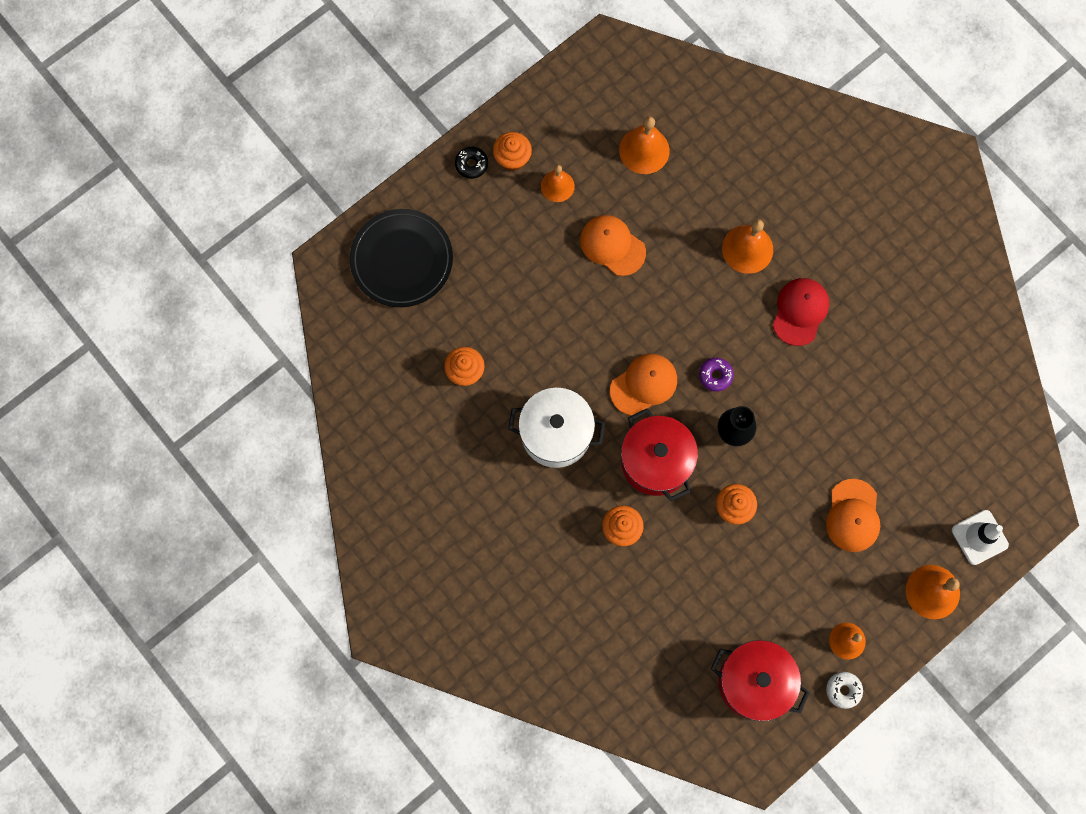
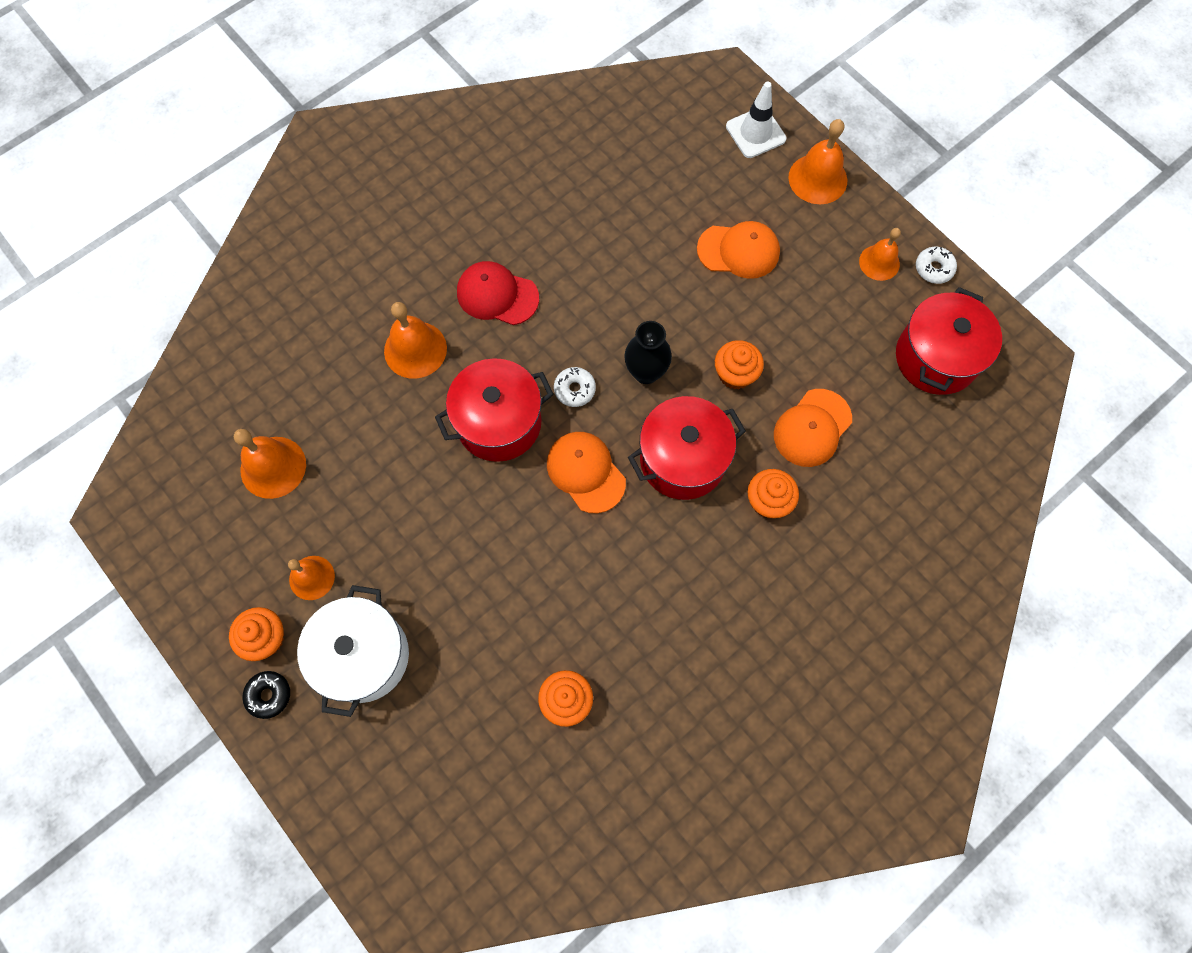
camera: 90 degrees left, 5 degrees down
black plate [350,209,453,307] -> none
white pot [508,388,605,468] -> white pot moved to [297,585,409,717]
orange cap [580,215,646,276] -> orange cap moved to [774,389,852,467]
purple donut [699,358,734,392] -> white donut [554,367,596,407]
none -> red pot [435,358,554,462]

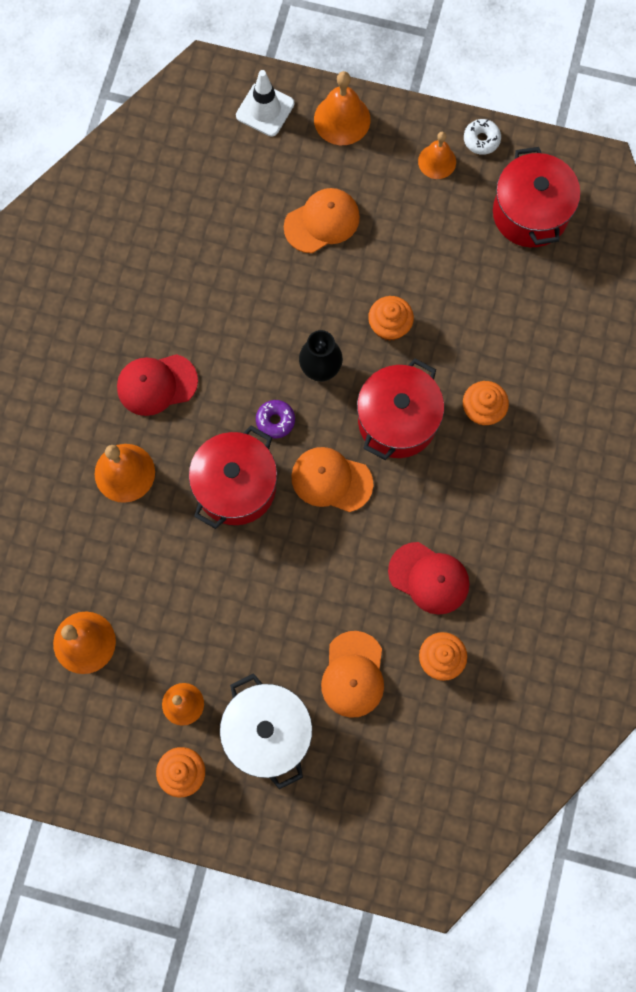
camera: 35 degrees left, 5 degrees up
black donut [242,671,290,719] -> none
white donut [554,367,596,407] -> purple donut [256,400,295,438]
orange cap [774,389,852,467] -> orange cap moved to [321,631,384,718]
none -> red cap [388,542,470,615]

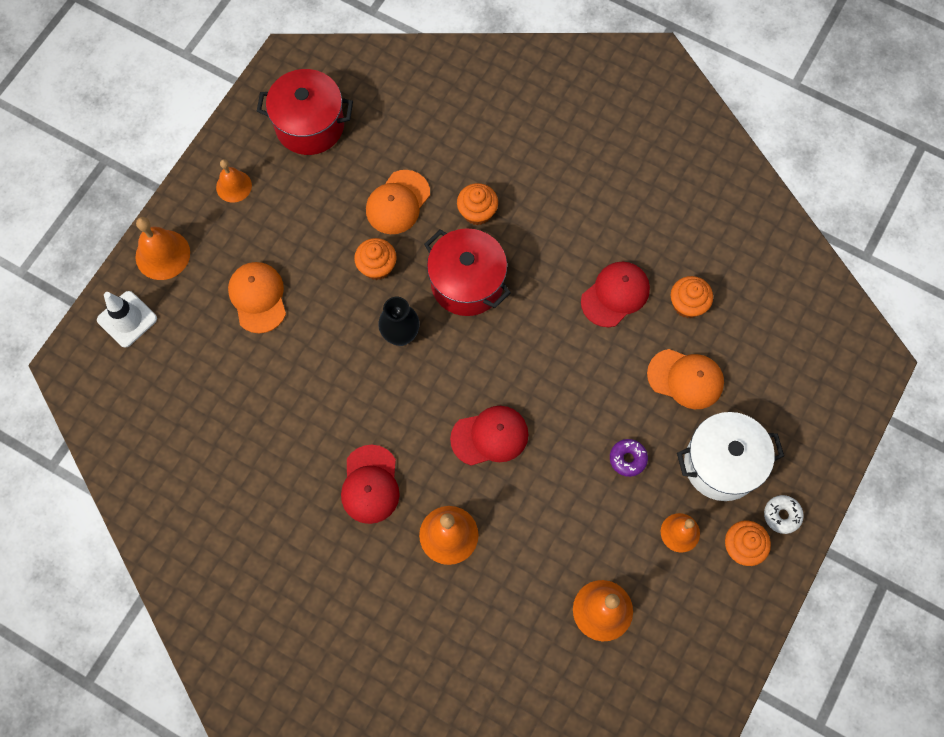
camera: 75 degrees left, 5 degrees down
red pot [189,425,277,529] -> red cap [450,406,529,466]
purple donut [256,400,295,438] -> purple donut moved to [610,439,648,477]
orange cap [291,447,374,512] -> orange cap moved to [366,170,430,234]
white donut [464,119,501,155] -> white donut moved to [764,495,804,534]

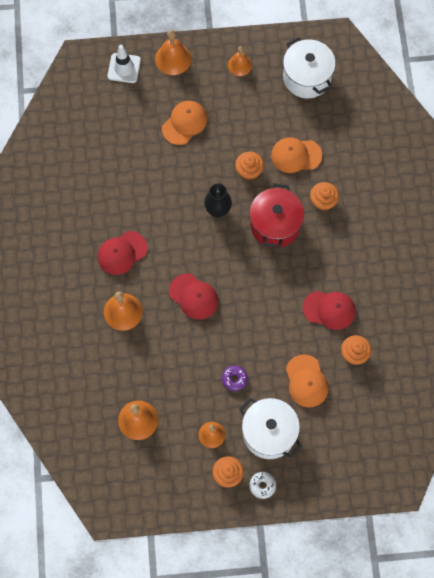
camera: 55 degrees right, 0 degrees up
red pot [257,69,353,155] -> white pot [283,37,336,98]

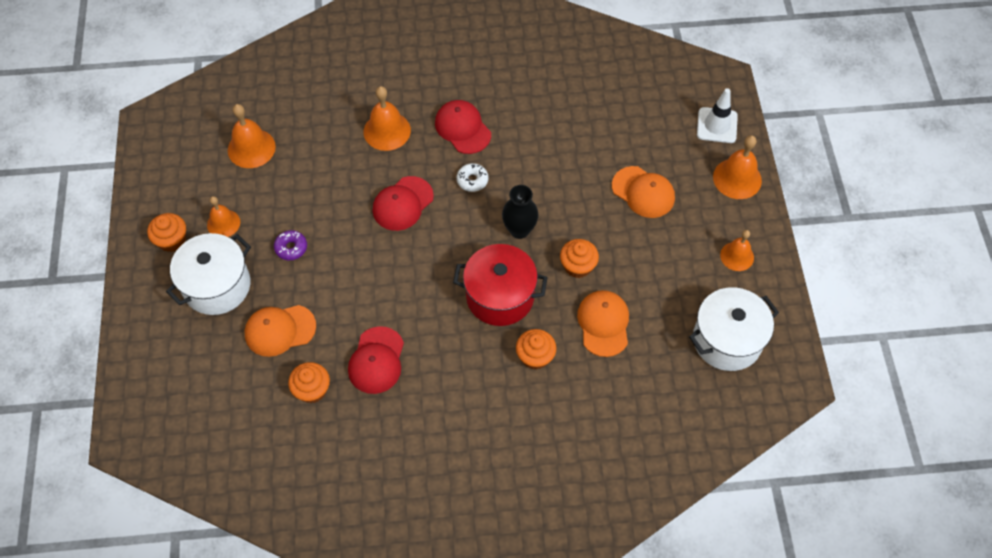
camera: 90 degrees right, 10 degrees down
white donut [249,472,276,499] -> white donut moved to [457,163,489,192]

